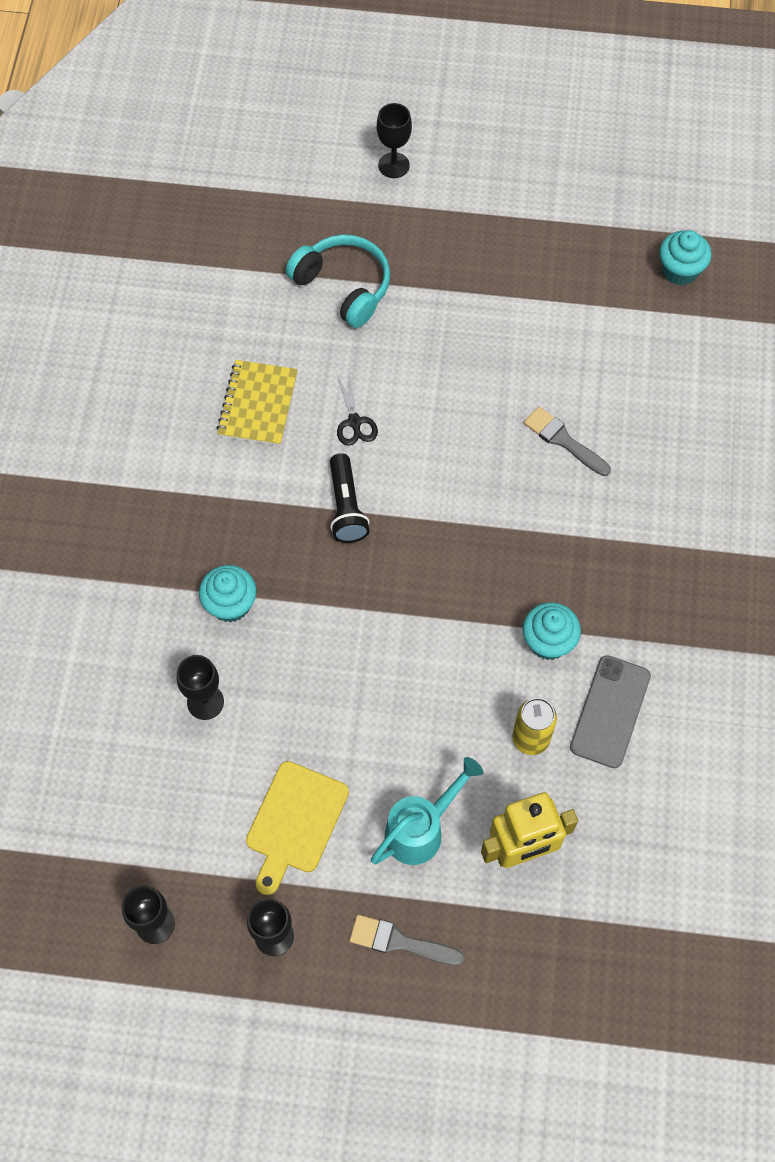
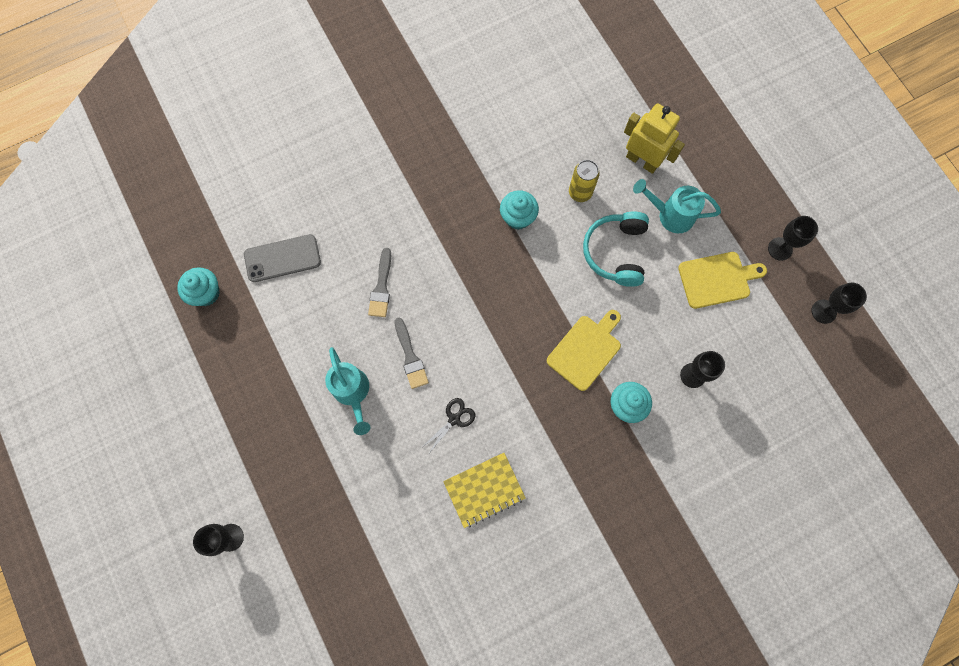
camera: 125 degrees left, 10 degrees up
turquoise headphones [286,235,390,328] -> turquoise headphones moved to [583,211,649,287]
black flashlight [330,453,370,543] -> none
grey brush [349,914,465,965] -> grey brush moved to [394,318,429,389]
grey phone [570,655,651,768] -> grey phone moved to [244,234,321,282]
none -> turquoise watering can [325,347,370,435]
none -> yellow cutting board [547,310,621,391]

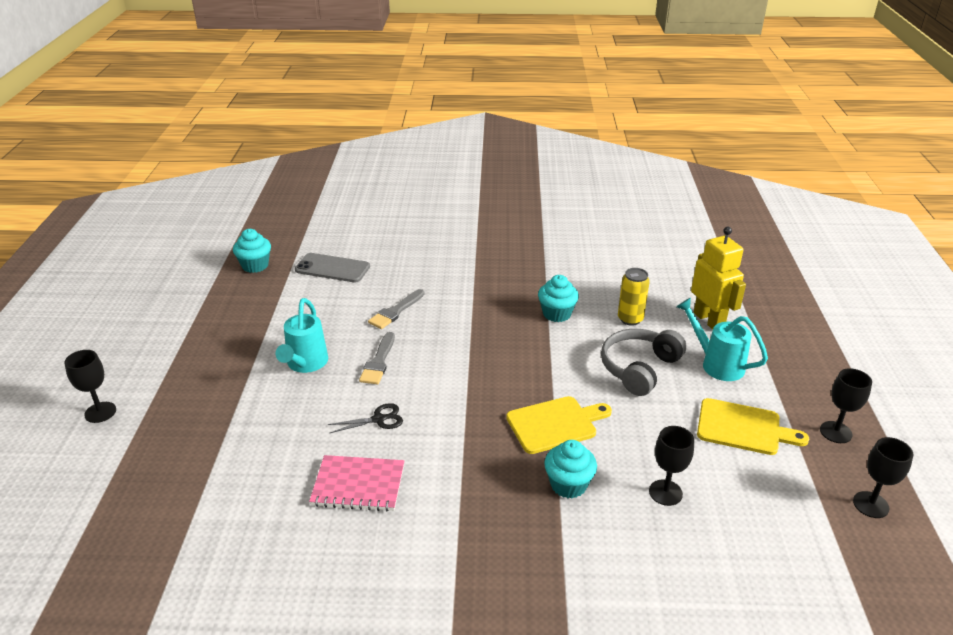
camera: 30 degrees right, 40 degrees down
yellow notebook [443,453,526,528] -> pink notebook [309,455,404,512]
turquoise headphones [583,211,649,287] -> grey headphones [601,329,686,396]

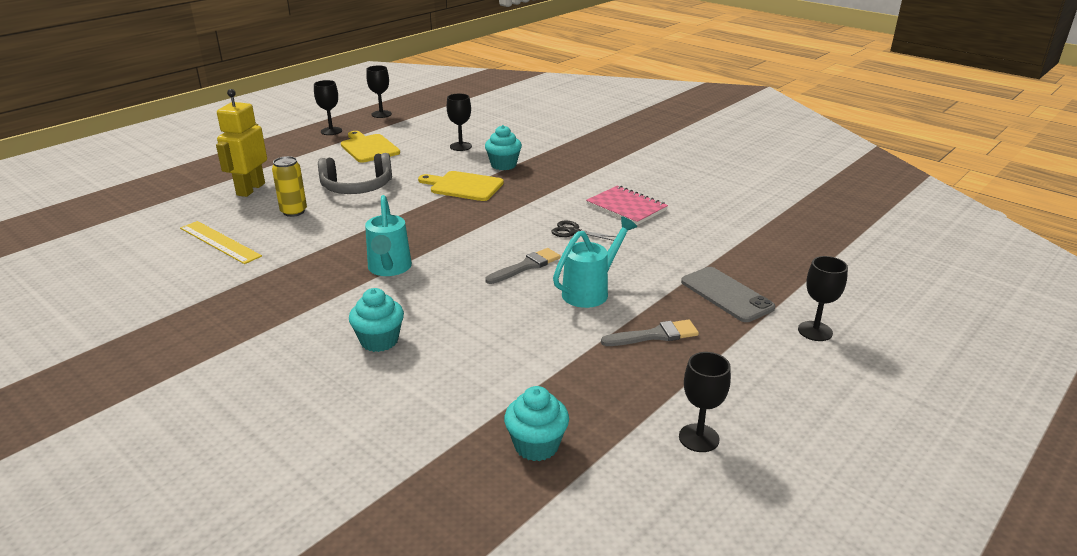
camera: 140 degrees left, 5 degrees down
grey phone [295,253,370,283] -> grey phone moved to [681,267,775,322]
grey brush [368,289,425,329] -> grey brush moved to [601,320,699,346]
turquoise cupcake [538,275,579,322] -> turquoise cupcake moved to [349,288,404,352]
turquoise watering can [676,298,768,381] -> turquoise watering can moved to [365,195,412,276]
none -> yellow ruler [180,221,262,264]
none -> black goblet [679,352,731,452]

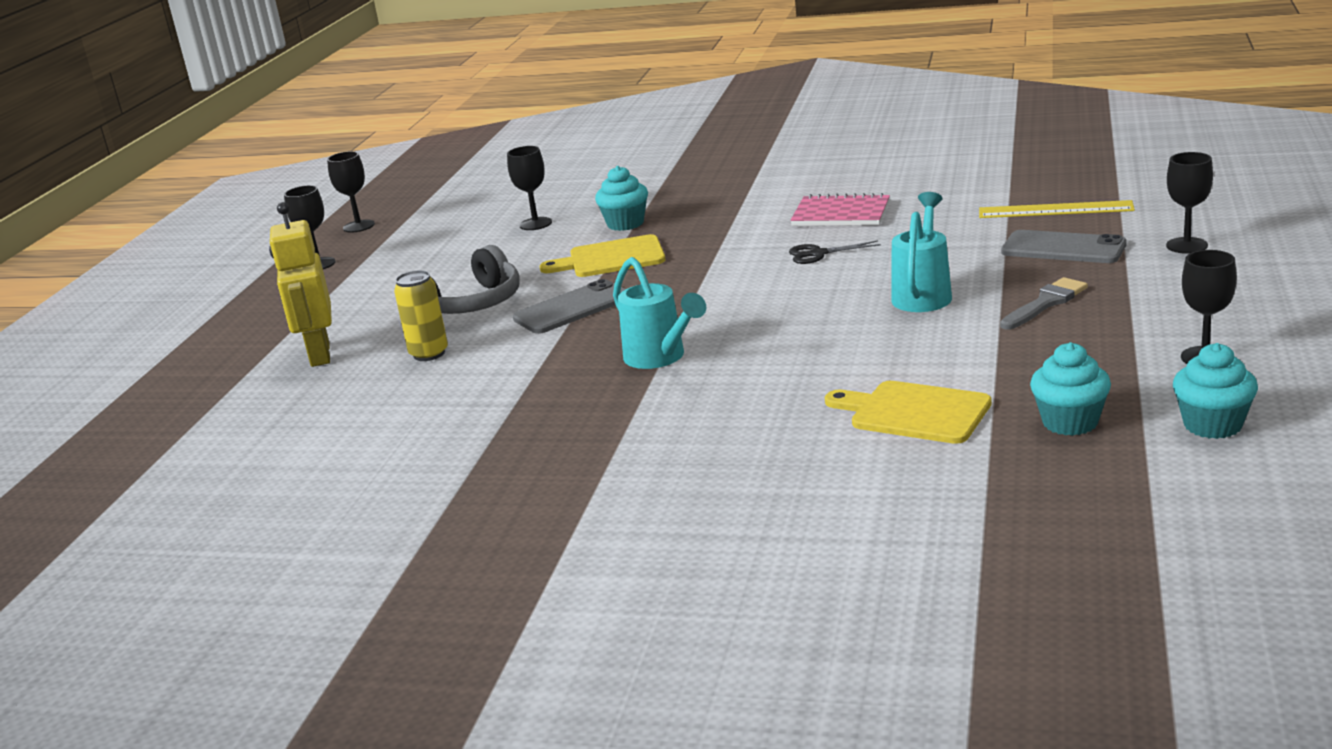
camera: 25 degrees left, 5 degrees down
yellow ruler [180,221,262,264] -> yellow ruler moved to [979,200,1135,218]
yellow cutting board [341,131,400,163] -> yellow cutting board moved to [825,381,992,444]
turquoise cupcake [349,288,404,352] -> turquoise cupcake moved to [1173,343,1258,439]
grey brush [485,248,561,284] -> none
none -> grey phone [513,279,625,334]

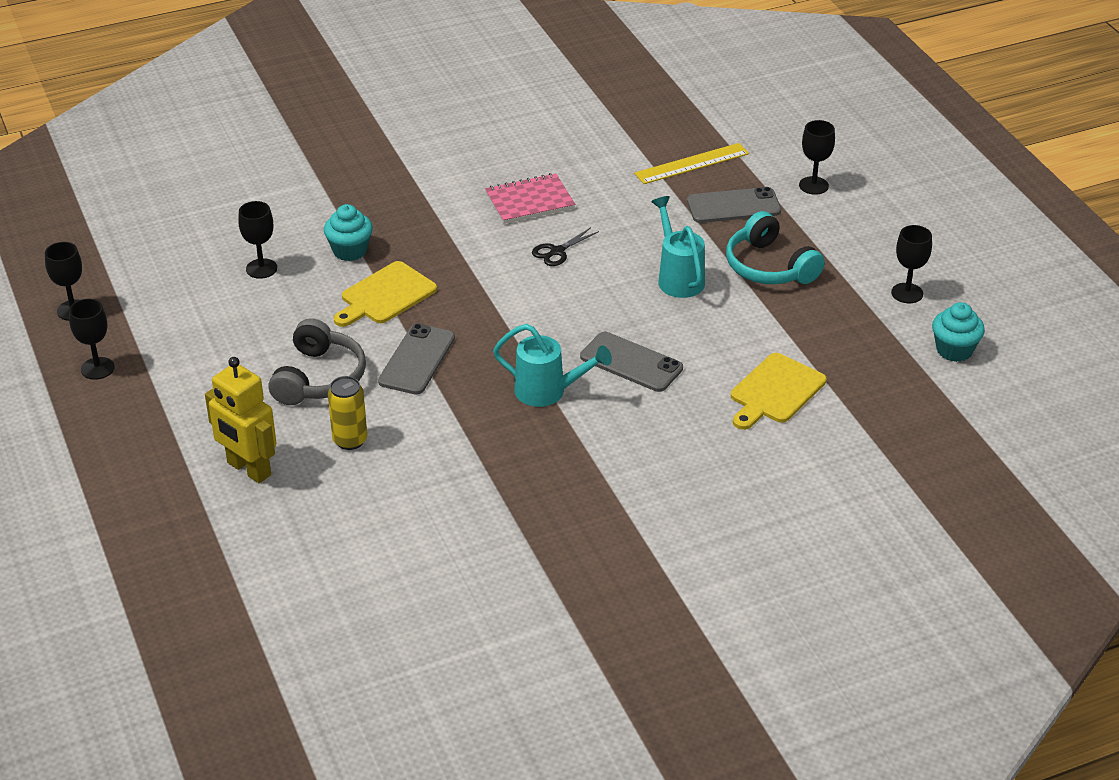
camera: 40 degrees left, 15 degrees up
yellow cutting board [825,381,992,444] -> yellow cutting board turned 45 degrees counterclockwise [731,353,827,430]
grey brush [1000,277,1088,330] -> turquoise headphones [726,211,825,284]
turquoise cupcake [1030,342,1111,436] -> none
none -> grey phone [580,332,683,392]

